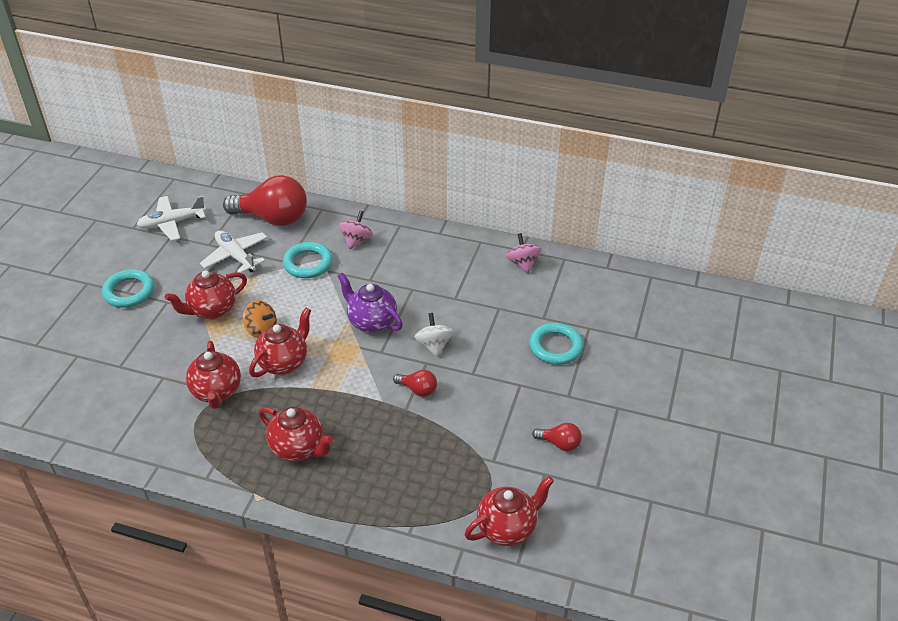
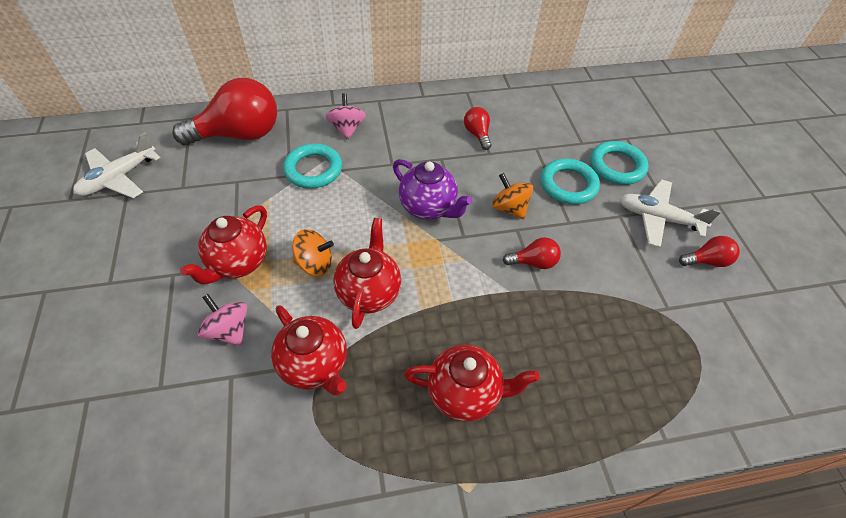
camera: 30 degrees left, 10 degrees up
turquoise ring [102,269,154,308] -> turquoise ring moved to [541,158,600,204]
white plane [200,230,268,273] -> white plane moved to [620,179,721,248]
purple teapot [337,273,403,333] -> purple teapot turned 150 degrees counterclockwise [393,159,473,220]
white spinning top [415,313,453,357] -> orange spinning top [492,173,533,219]
red teapot [465,476,554,546] -> none
pink spinning top [506,233,541,273] -> pink spinning top moved to [197,294,247,346]
none -> red light bulb [464,107,491,150]

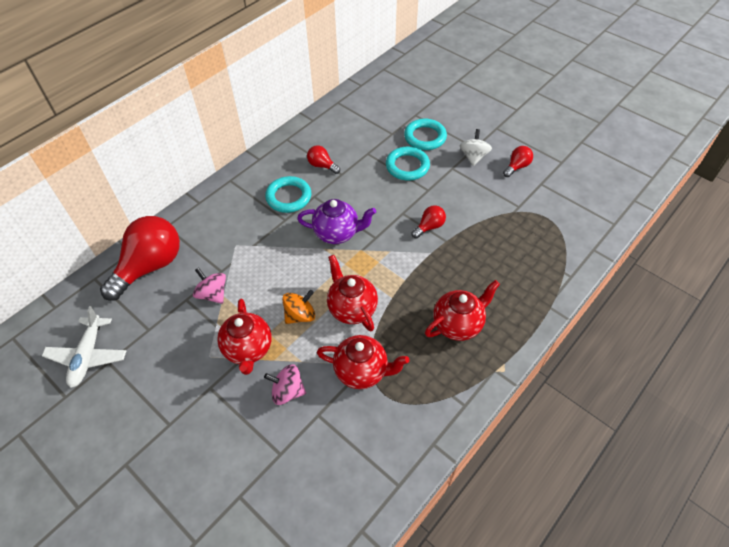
camera: 35 degrees left, 0 degrees up
turquoise ring [283,144,342,189] -> turquoise ring moved to [265,176,311,213]
pink spinning top [326,93,366,140] -> pink spinning top moved to [193,267,226,304]
orange spinning top [492,173,533,219] -> none
white plane [620,179,721,248] -> white spinning top [459,129,492,166]

